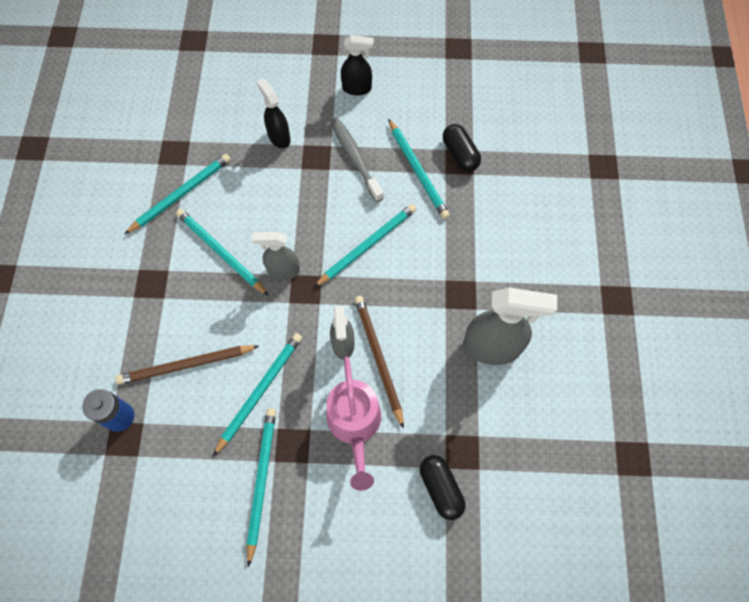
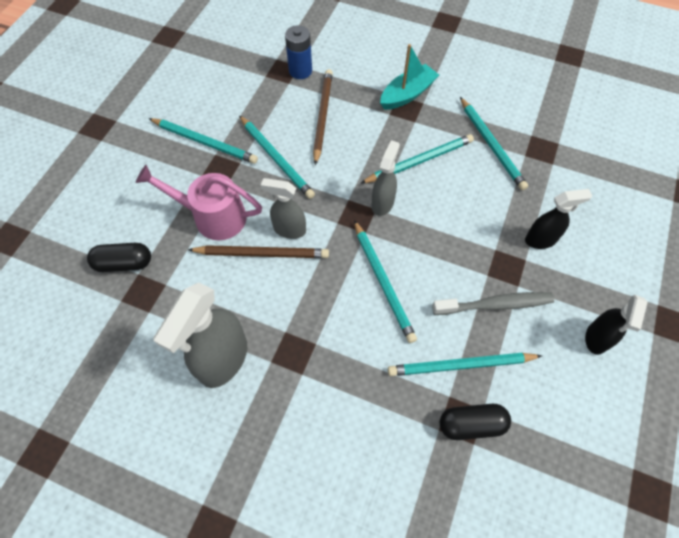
camera: 110 degrees right, 5 degrees down
none -> turquoise boat [380,44,439,110]

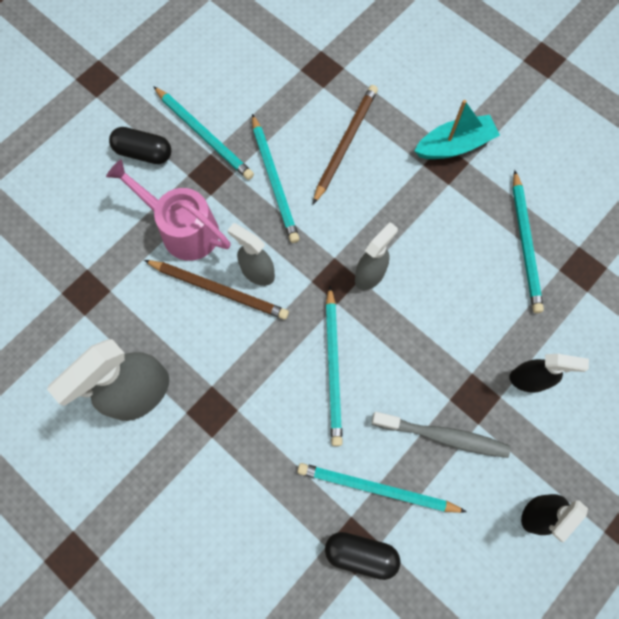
camera: 20 degrees right, 10 degrees up
black capsule [87,243,151,272] -> black capsule moved to [109,127,171,164]
blue battery [285,25,312,79] -> none
turquoise pencil [360,134,474,184] -> none

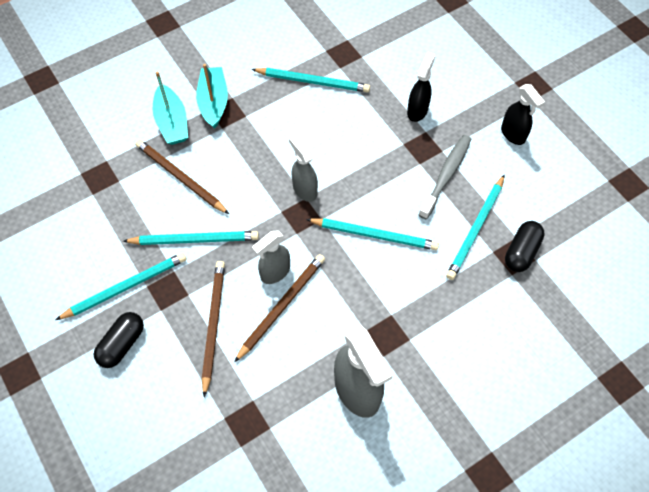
camera: 75 degrees left, 10 degrees down
pink watering can [106,159,231,261] -> brown pencil [202,261,225,397]
none -> turquoise boat [153,71,188,145]

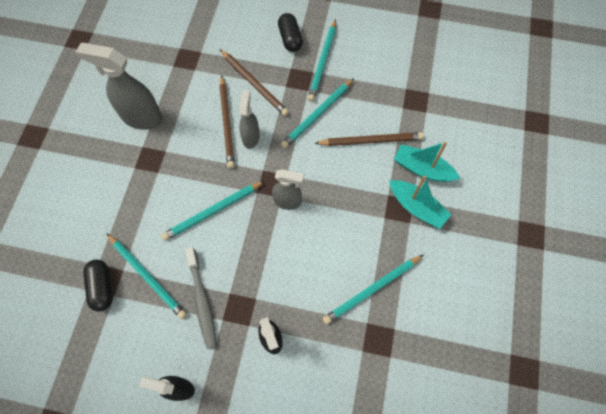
camera: 135 degrees right, 5 degrees up
turquoise pencil [446,174,505,280] -> turquoise pencil turned 150 degrees clockwise [106,233,187,319]

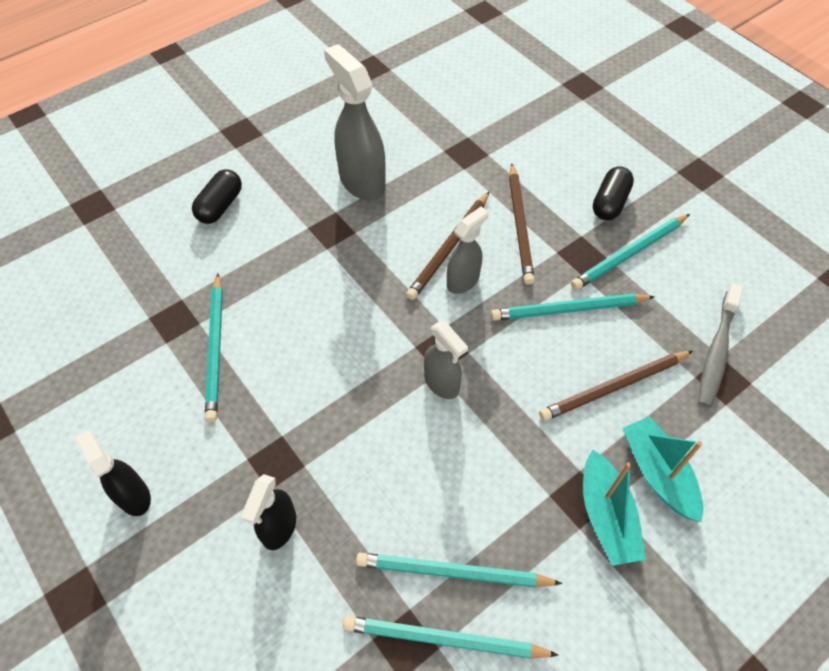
camera: 40 degrees right, 10 degrees down
black capsule [83,259,112,311] -> black capsule moved to [192,169,242,224]
turquoise pencil [161,181,265,241] -> turquoise pencil moved to [343,616,559,659]
grey toothbrush [185,247,217,349] -> grey toothbrush moved to [698,284,743,408]
brown pencil [315,132,424,146] -> brown pencil turned 120 degrees clockwise [539,351,693,421]

